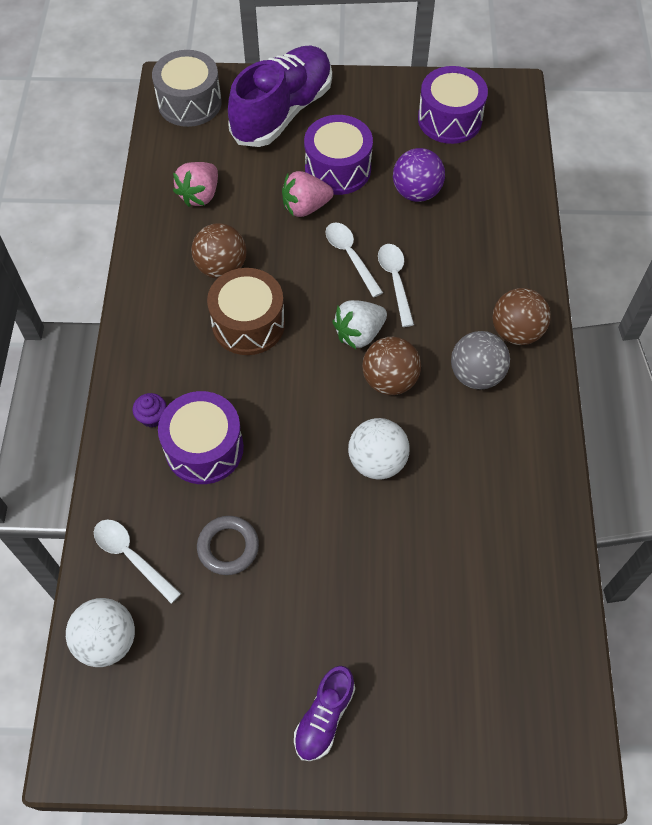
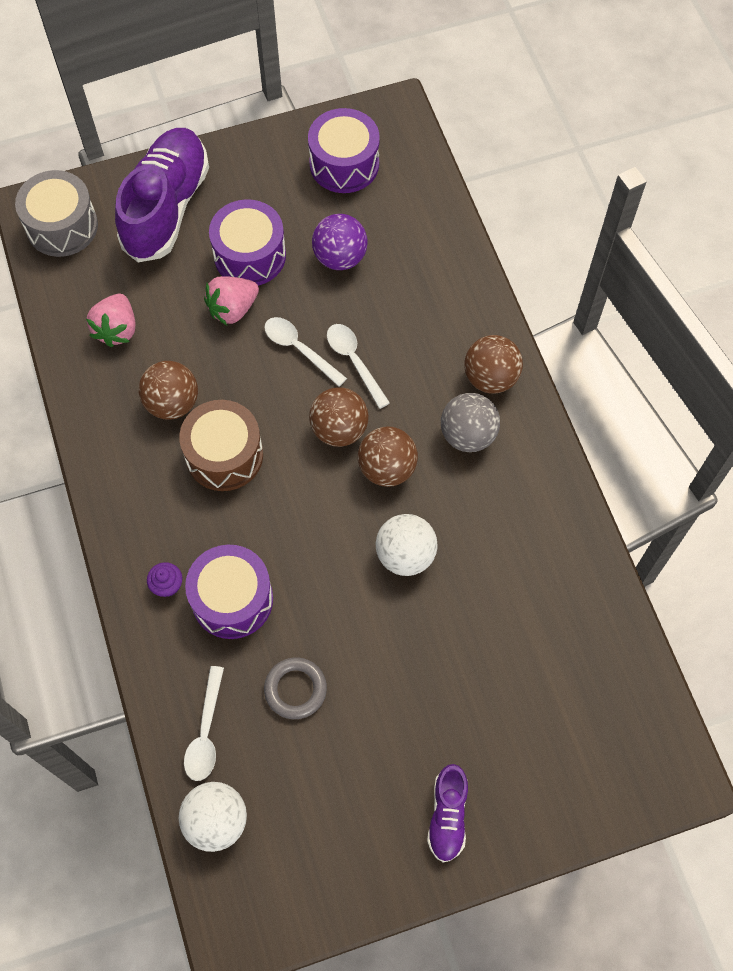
camera: 20 degrees left, 5 degrees up
white spoon [94,520,181,604] -> white spoon turned 105 degrees counterclockwise [184,666,224,781]
white strawberry [332,300,387,349] -> brown ball [309,387,369,447]

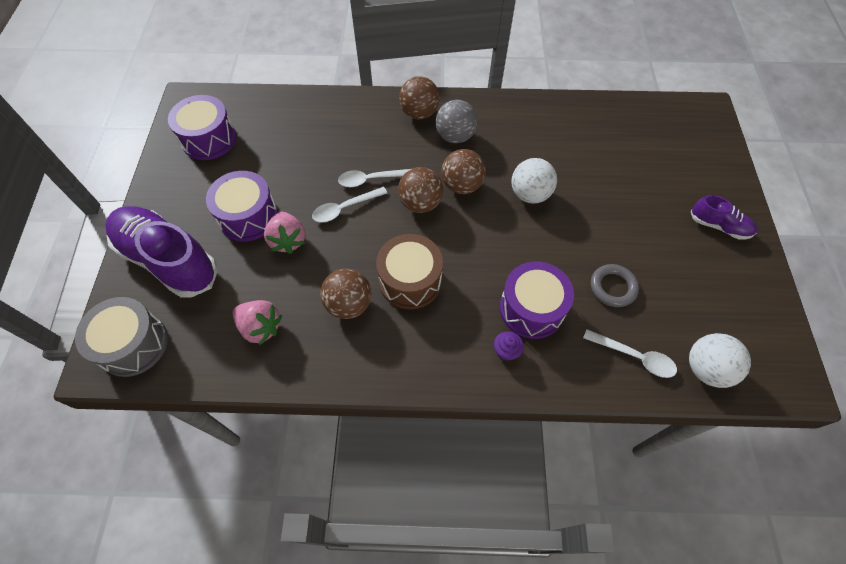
camera: 70 degrees left, 5 degrees down
purple ball [312,214,368,270] -> none

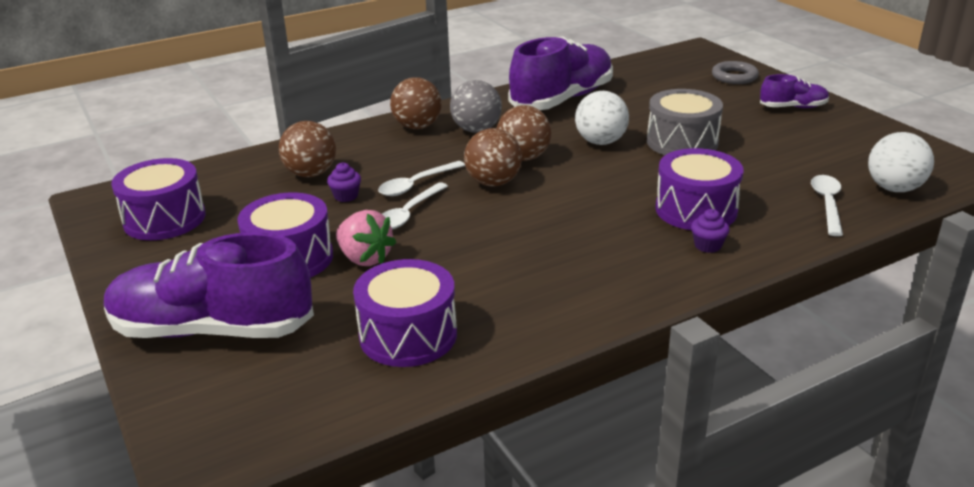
camera: 30 degrees left, 30 degrees down
grey drum [75,297,168,377] -> grey drum moved to [647,89,723,155]
pink strawberry [233,300,282,345] -> purple drum [353,259,457,367]
brown ball [320,268,371,319] -> brown ball moved to [279,121,336,177]
brown drum [376,234,443,309] -> none
white spoon [583,329,677,378] -> white spoon turned 75 degrees counterclockwise [811,175,843,236]
grey ring [591,264,639,307] -> grey ring moved to [712,61,759,84]
none -> purple cupcake [327,162,361,202]
none -> purple shoe [508,36,613,110]

